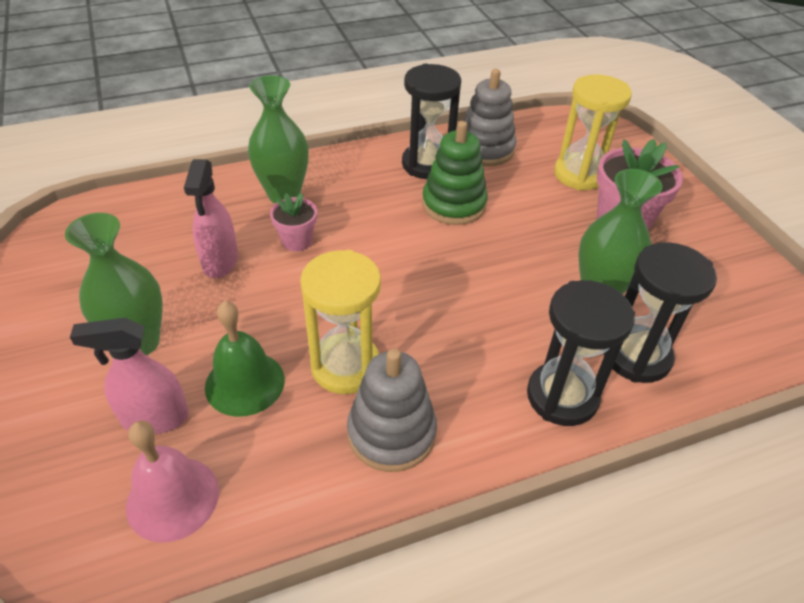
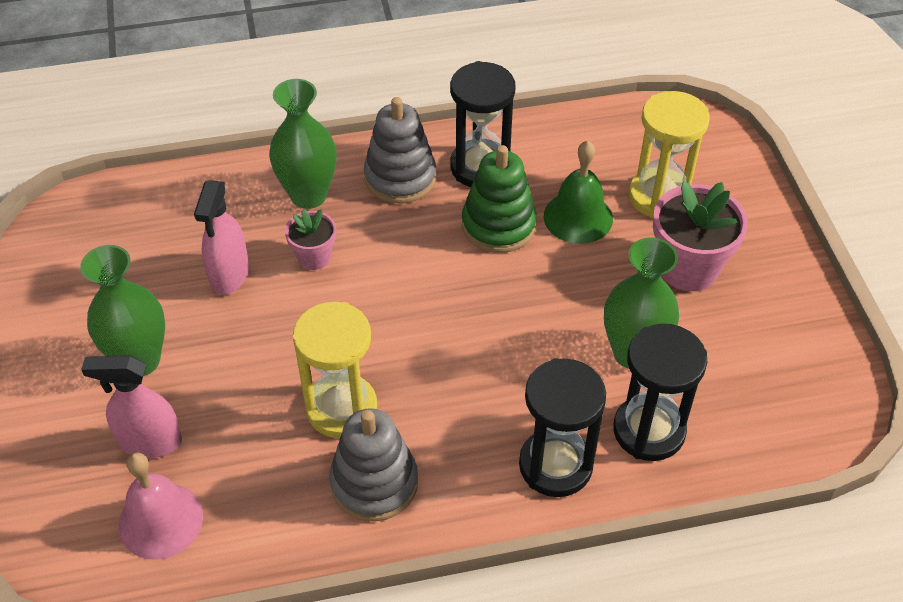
camera: 10 degrees right, 5 degrees up
green bell [205,301,285,417] -> green bell moved to [544,141,613,244]
grey stacking toy [463,69,516,166] -> grey stacking toy moved to [364,97,436,203]

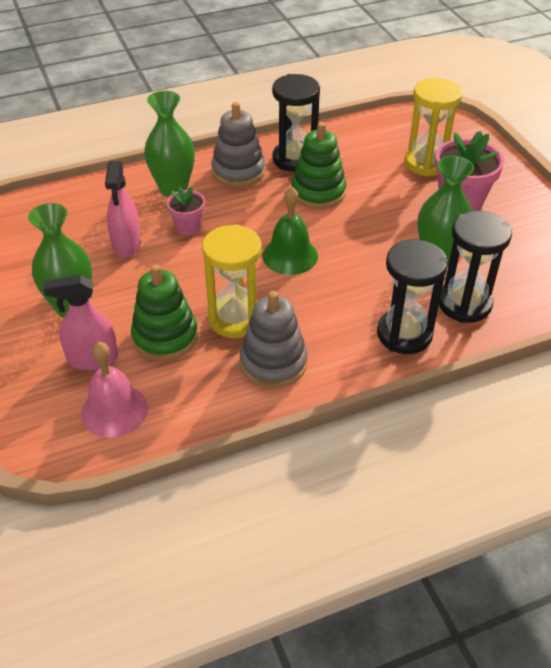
camera: 10 degrees left, 5 degrees down
green bell [544,141,613,244] -> green bell moved to [262,186,318,275]
none -> green stacking toy [131,264,198,361]

